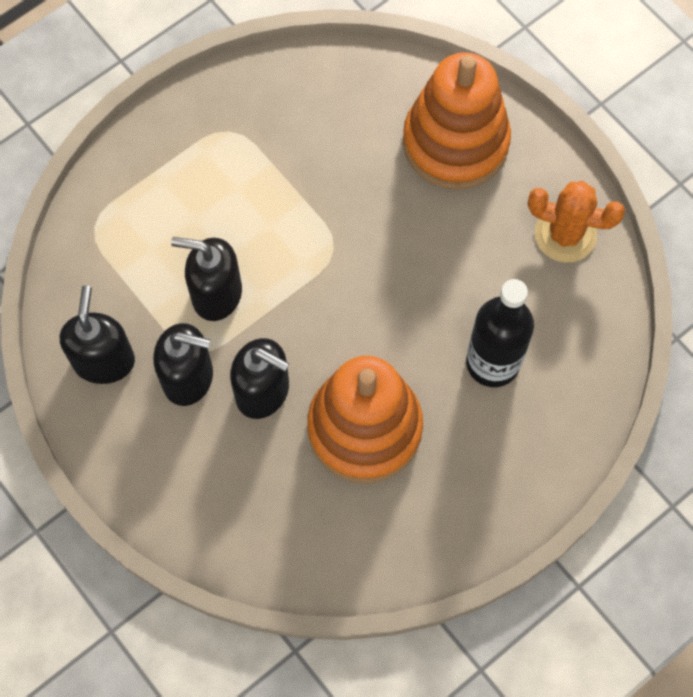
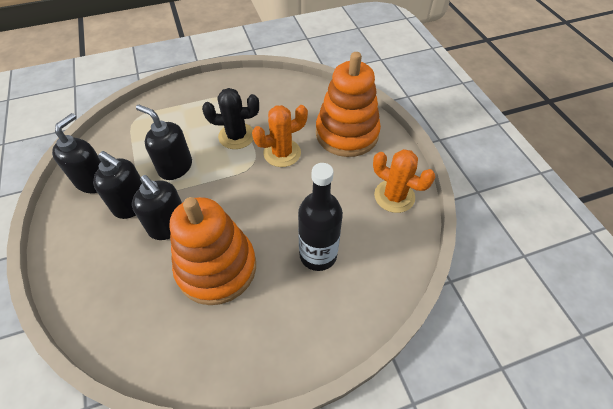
camera: 20 degrees right, 15 degrees down
none -> black cactus [202,88,259,149]
none -> orange cactus [252,105,308,167]

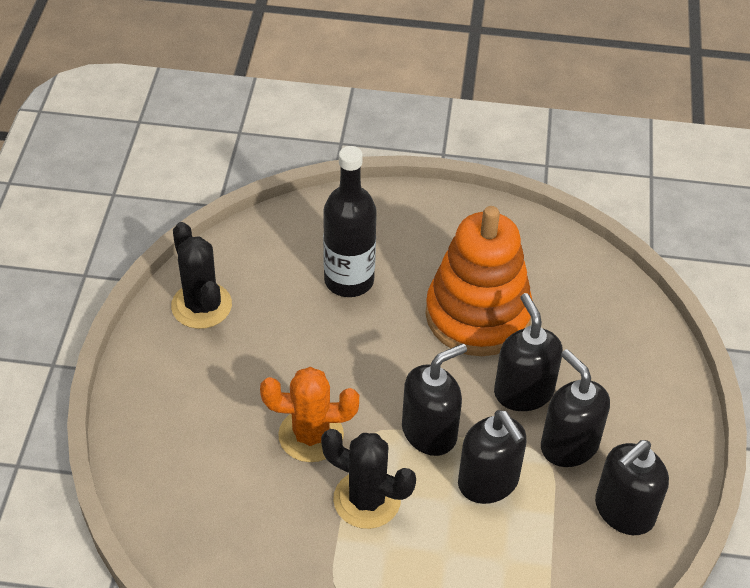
camera: 155 degrees left, 5 degrees down
orange stacking toy [316,52,381,157] -> none
orange cactus [373,149,435,213] -> black cactus [171,222,232,329]
none -> black soap dispenser [402,344,467,456]

